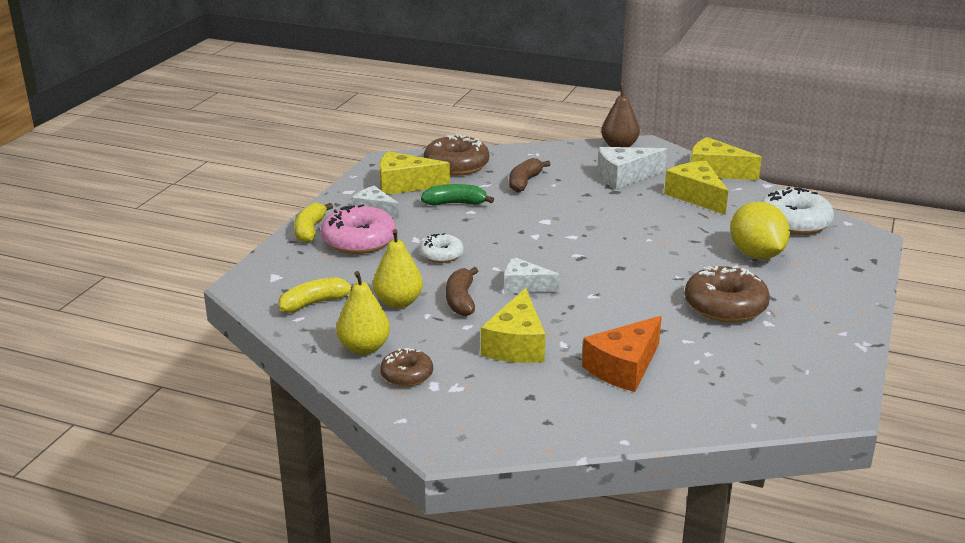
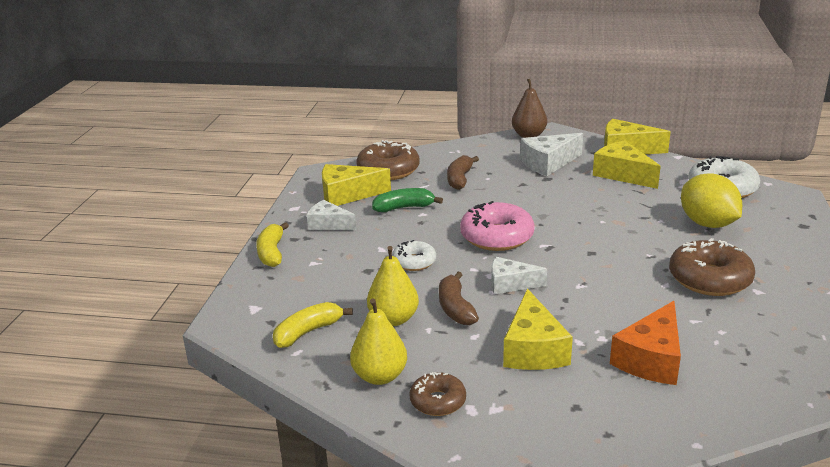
camera: 10 degrees left, 0 degrees up
pink donut [321,204,396,254] -> pink donut moved to [460,201,535,251]

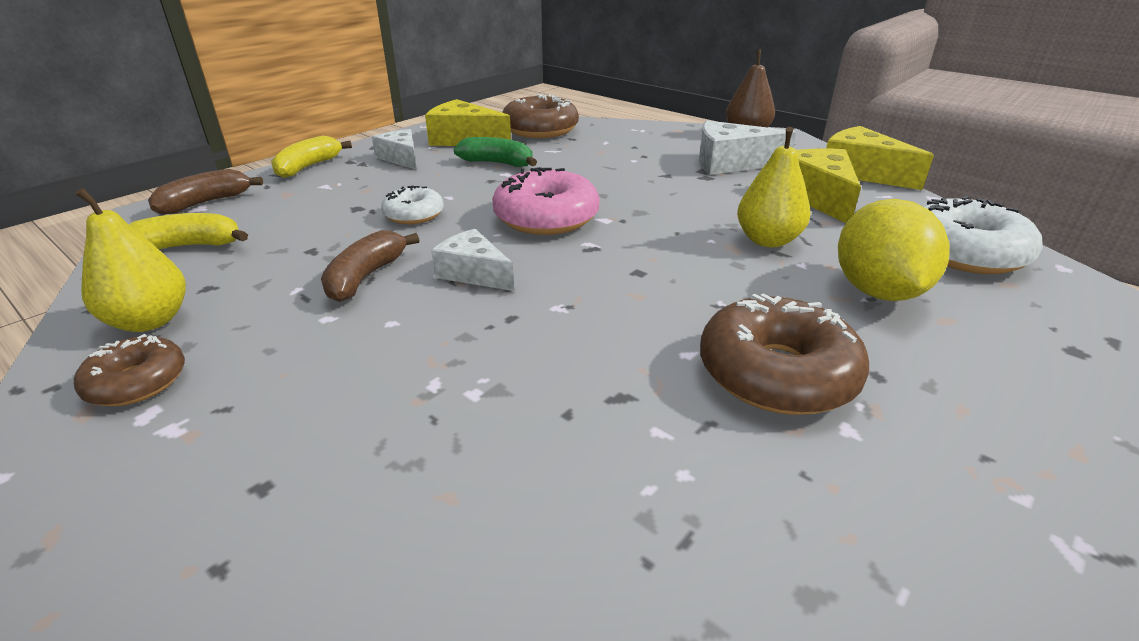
camera: 30 degrees right, 5 degrees up
yellow pear [367,246,419,326] -> yellow pear moved to [737,127,811,247]
brown banana [447,155,479,190] -> brown banana moved to [148,169,263,215]
yellow cheese [503,289,573,370] -> none
orange cheese [610,301,681,385] -> none

